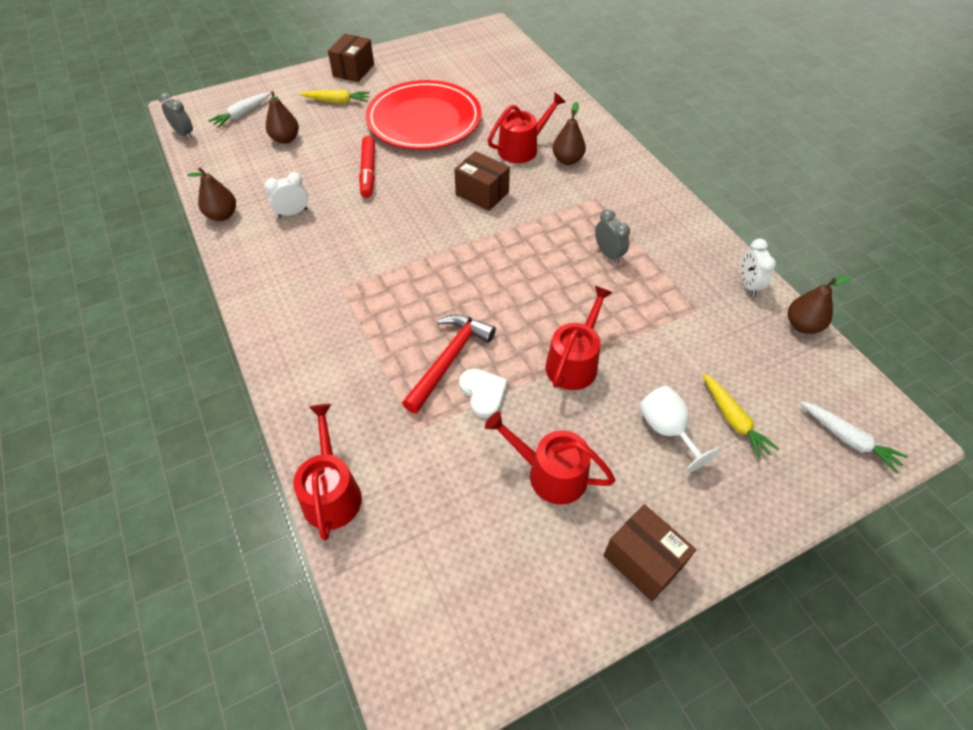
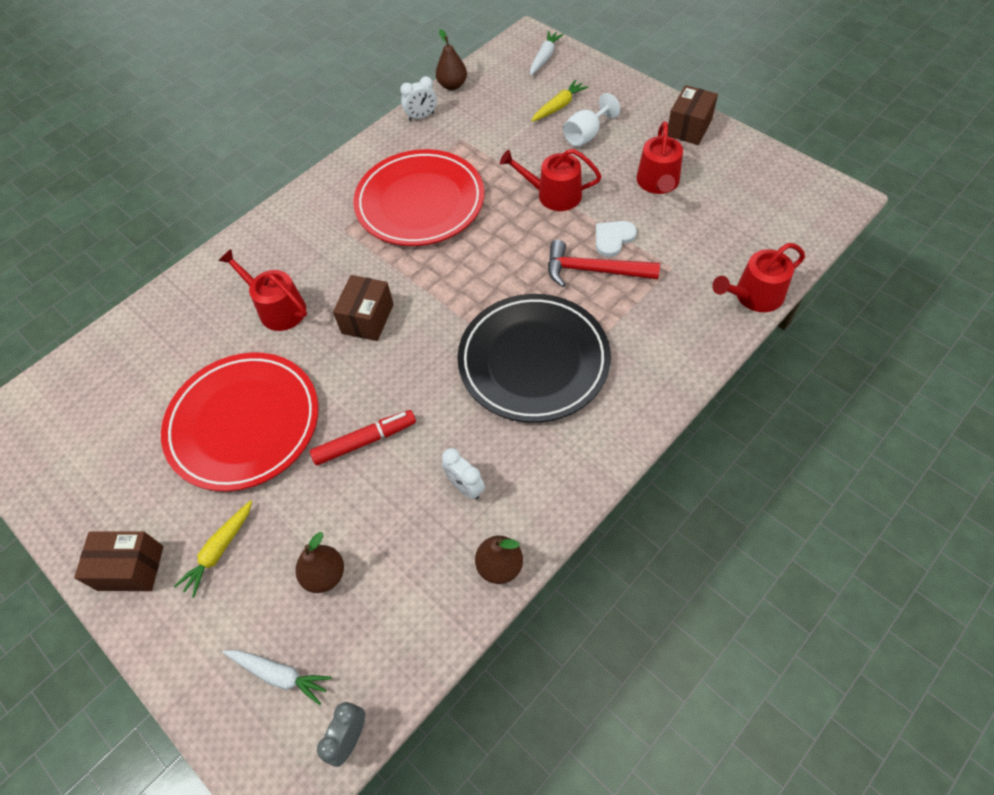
camera: 105 degrees left, 5 degrees up
yellow carrot [300,90,370,103] -> yellow carrot turned 135 degrees counterclockwise [174,500,252,598]
brown pear [552,102,586,165] -> none
grey clock [595,209,630,263] -> red plate [353,149,484,246]
none -> black plate [457,294,611,423]

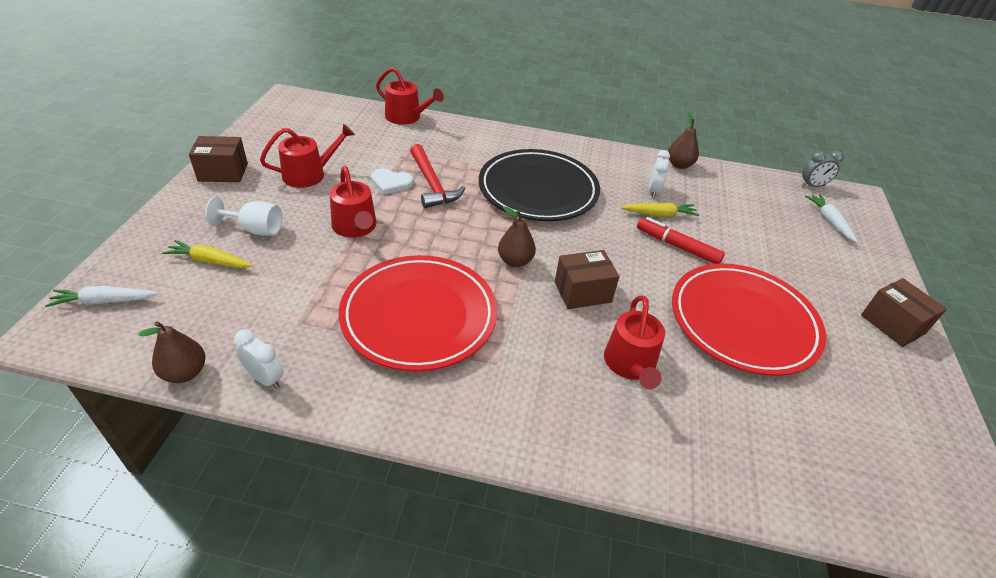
camera: 130 degrees left, 15 degrees down
yellow carrot [174,500,252,598] -> yellow carrot moved to [621,203,699,217]
brown pear [295,532,344,593] -> brown pear moved to [498,206,536,267]

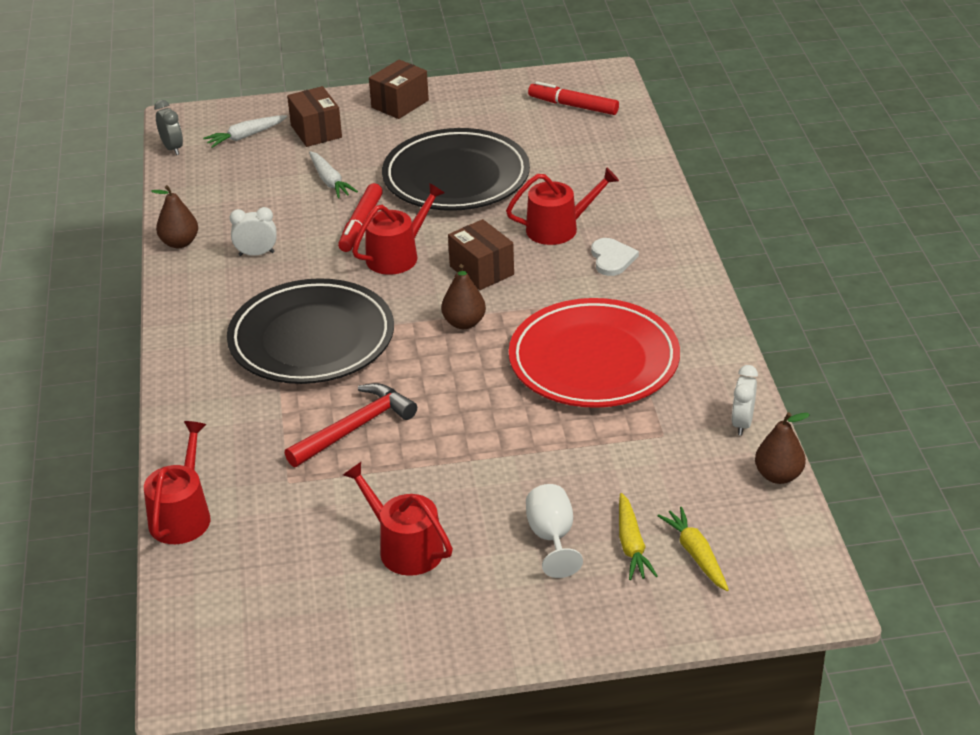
camera: 105 degrees left, 5 degrees down
white carrot [45,286,158,307] -> white carrot moved to [309,151,358,198]
brown box [189,136,248,182] -> brown box moved to [287,86,342,147]
red watering can [330,166,377,238] -> red watering can moved to [352,183,445,275]
white heart [371,168,413,194] -> white heart moved to [591,238,639,276]
yellow carrot [621,203,699,217] -> yellow carrot moved to [657,507,729,591]
red plate [672,263,827,376] -> black plate [382,128,530,211]
none -> red marker [528,81,619,115]

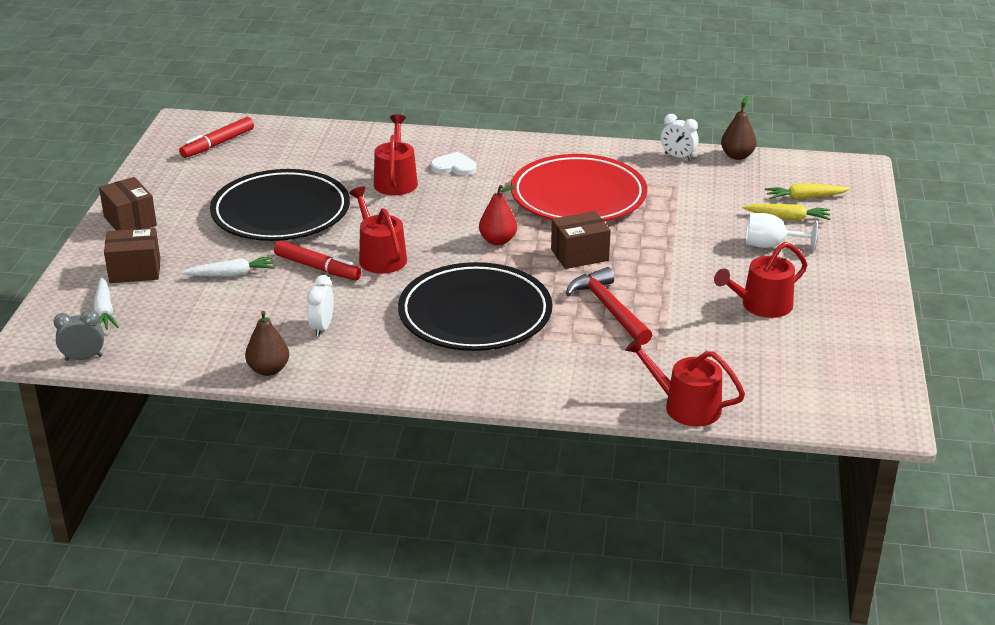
camera: 75 degrees left, 5 degrees down
brown pear [441,264,486,329] -> red pear [479,185,517,245]
brown box [448,219,514,290] -> brown box moved to [551,211,611,269]

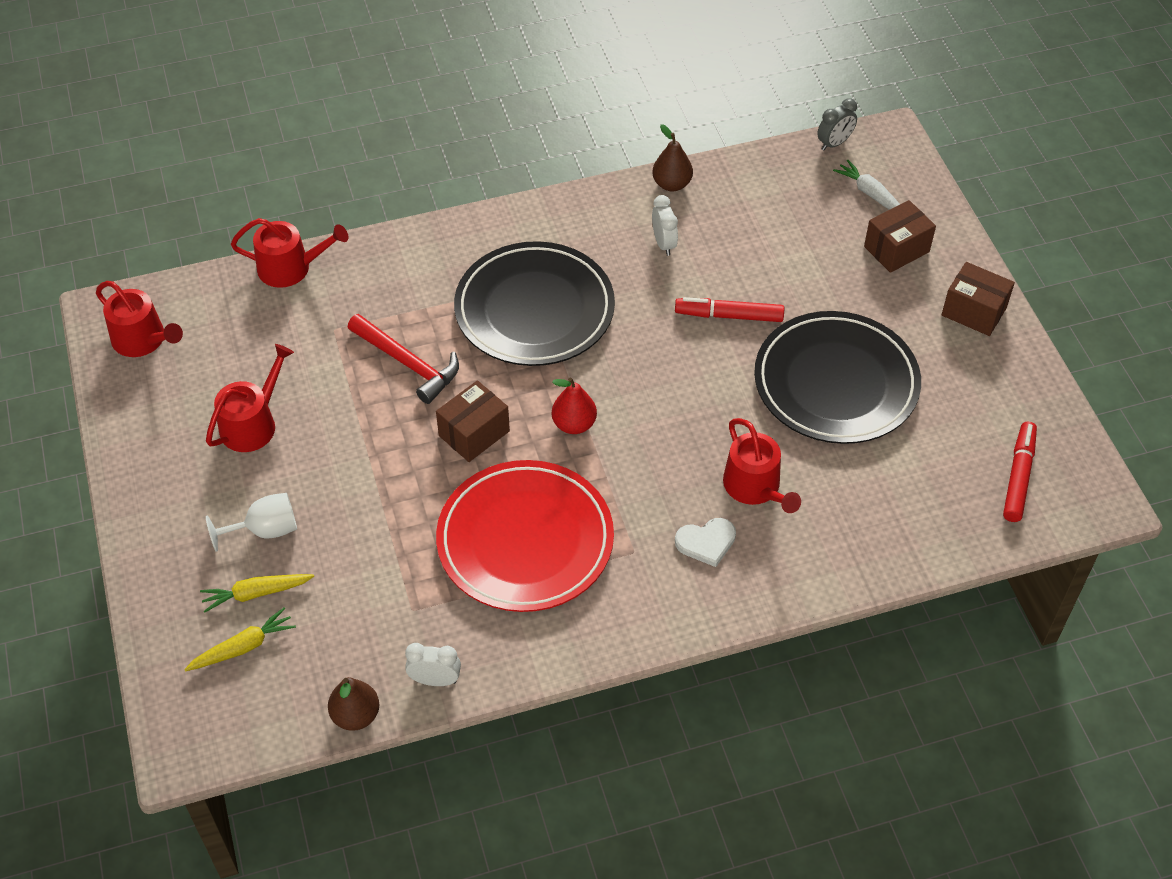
camera: 155 degrees right, 20 degrees up
white carrot [181,256,275,277] -> none
red watering can [349,187,407,274] -> red watering can moved to [96,281,183,357]

